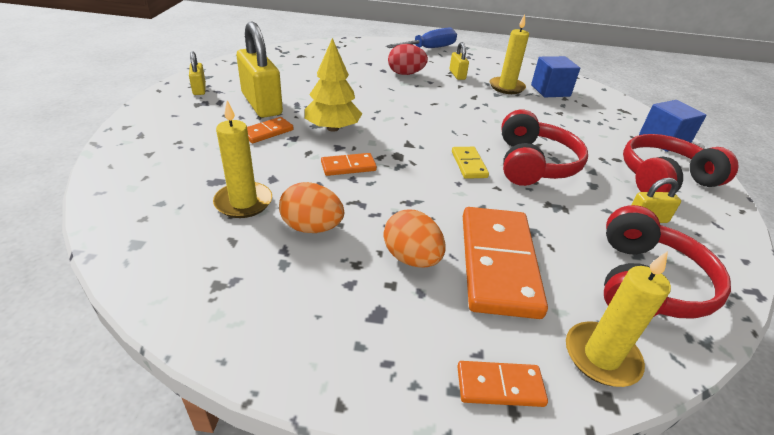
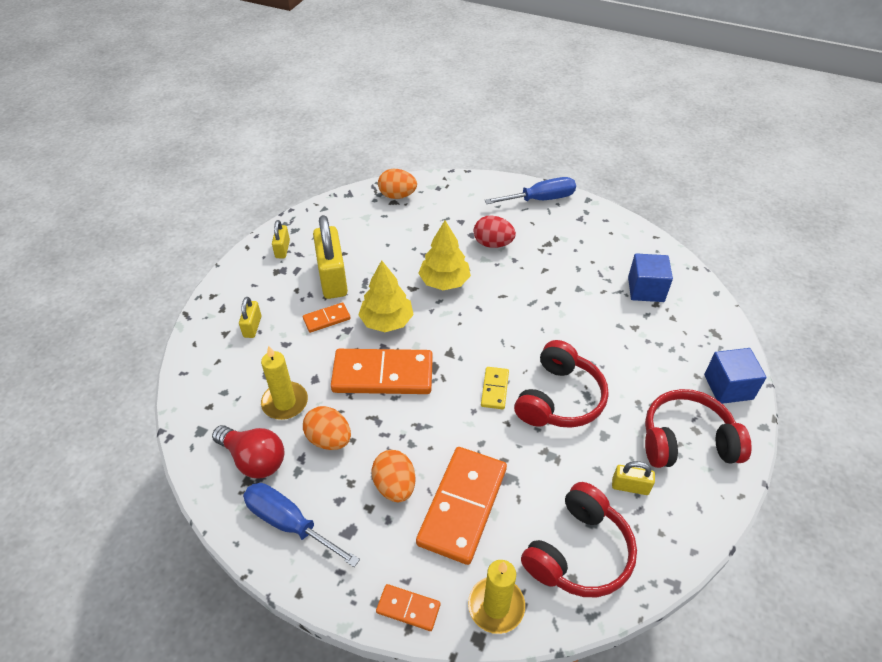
camera: 20 degrees right, 10 degrees up
orange domino [321,153,377,176] -> orange domino [331,349,433,394], size x2.11
yellow padlock [450,42,469,80] -> yellow padlock moved to [239,297,261,338]
yellow candle [490,14,529,94] -> none
none -> red light bulb [212,425,285,479]
none -> blue screwdriver [243,483,360,567]
none -> orange egg [378,169,417,199]
none -> yellow tree [418,221,471,290]

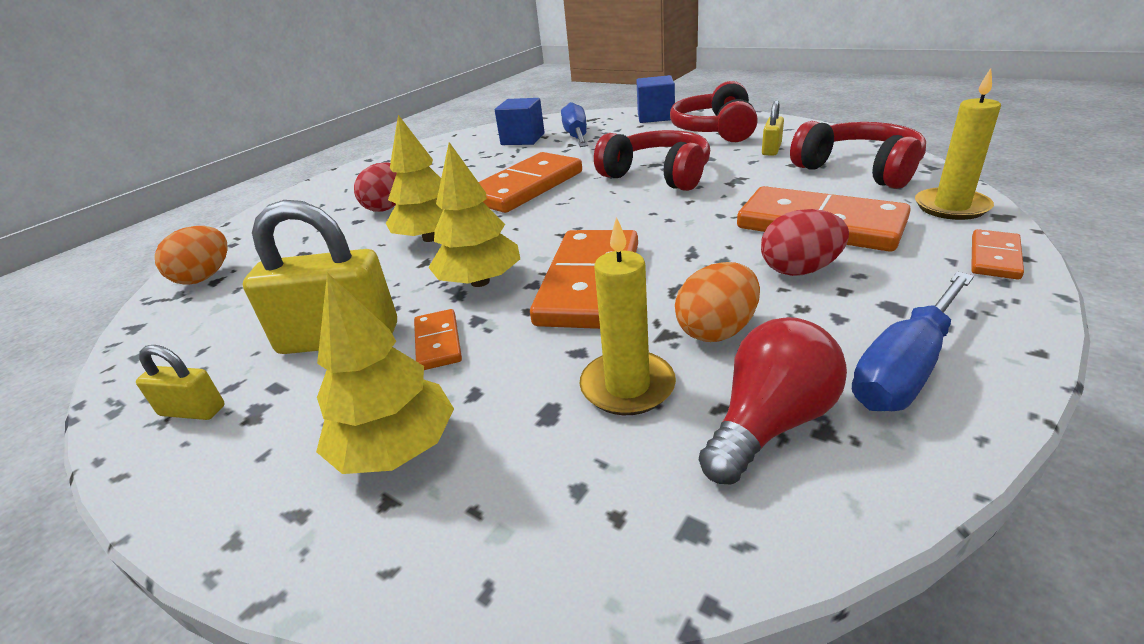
camera: 75 degrees left, 15 degrees down
yellow padlock [239,297,261,338] -> yellow tree [316,273,454,474]
orange egg [372,450,416,502] -> red egg [761,209,849,276]
yellow domino [481,367,509,409] -> none
blue screwdriver [485,177,576,204] -> blue screwdriver moved to [561,102,588,147]
none -> orange domino [479,152,582,213]

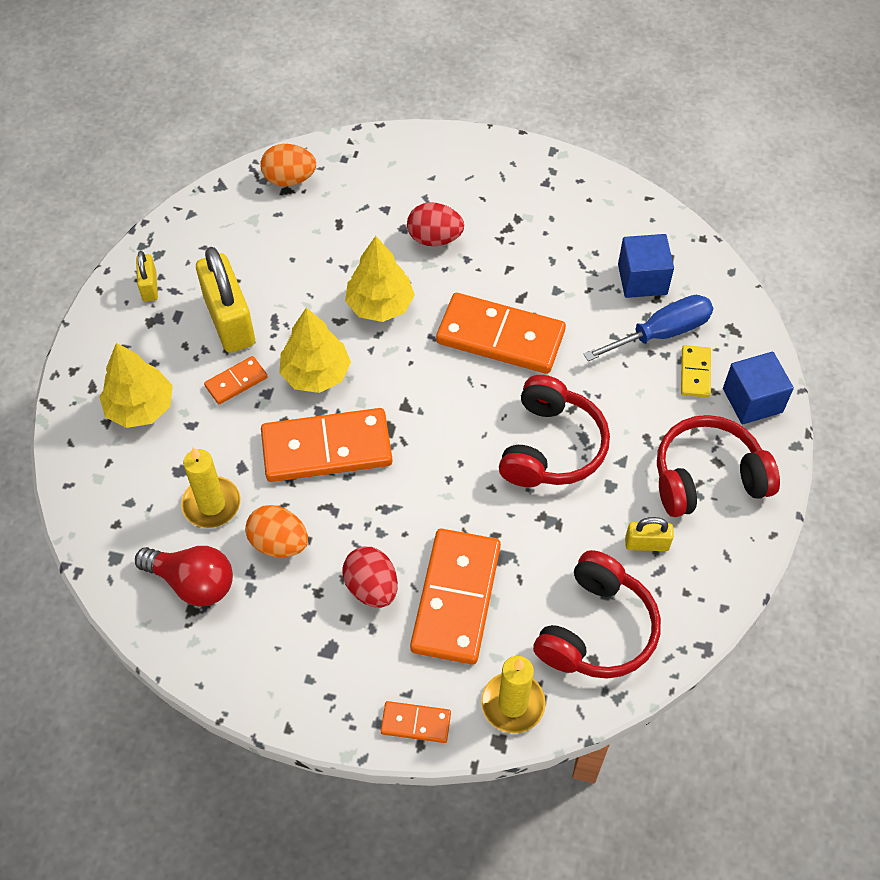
camera: 65 degrees right, 25 degrees up
blue screwdriver [852,272,974,411] -> none
none -> yellow domino [681,345,711,398]

